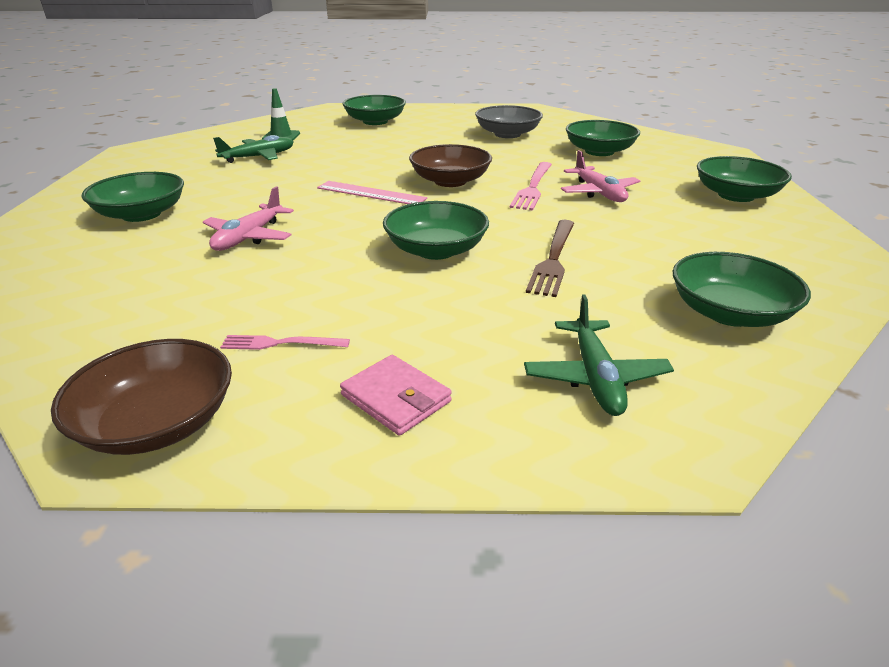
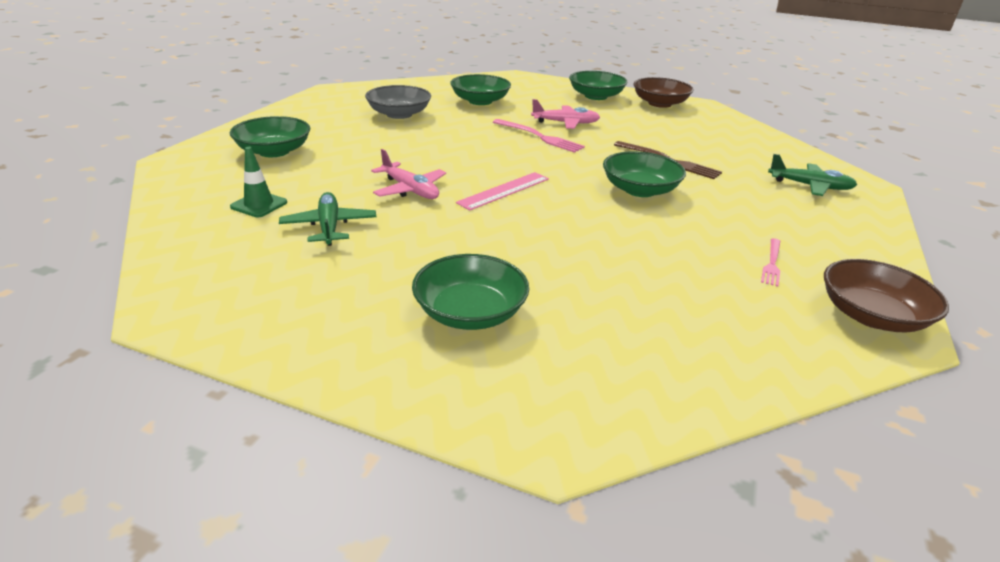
camera: 70 degrees left, 0 degrees up
pink plane [203,186,294,251] -> pink plane moved to [371,149,446,199]
pink wallet [340,355,452,436] -> none
brown bowl [409,144,492,187] -> brown bowl moved to [633,77,694,108]
green bowl [672,252,811,327] -> none

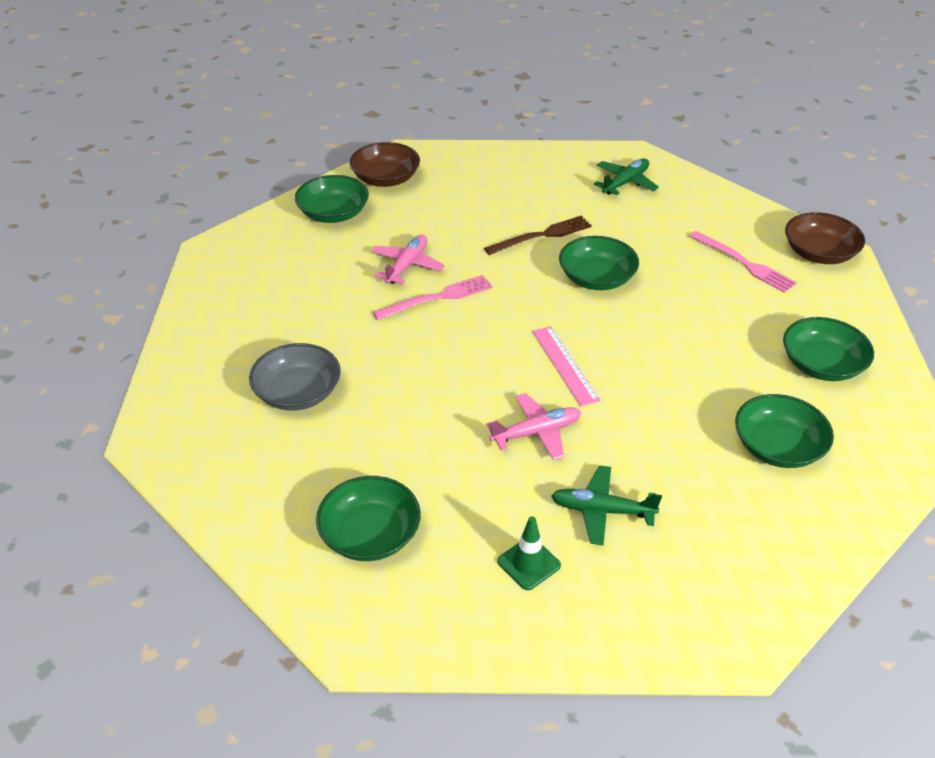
camera: 65 degrees left, 10 degrees up
green bowl [450,74,511,105] -> green bowl moved to [783,317,874,381]
pink fork [761,238,780,287] -> pink fork [689,231,797,293], size x1.63

